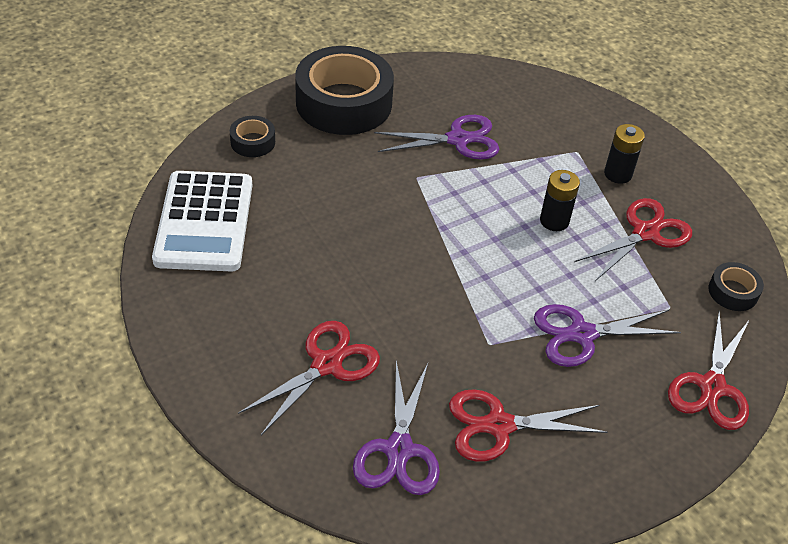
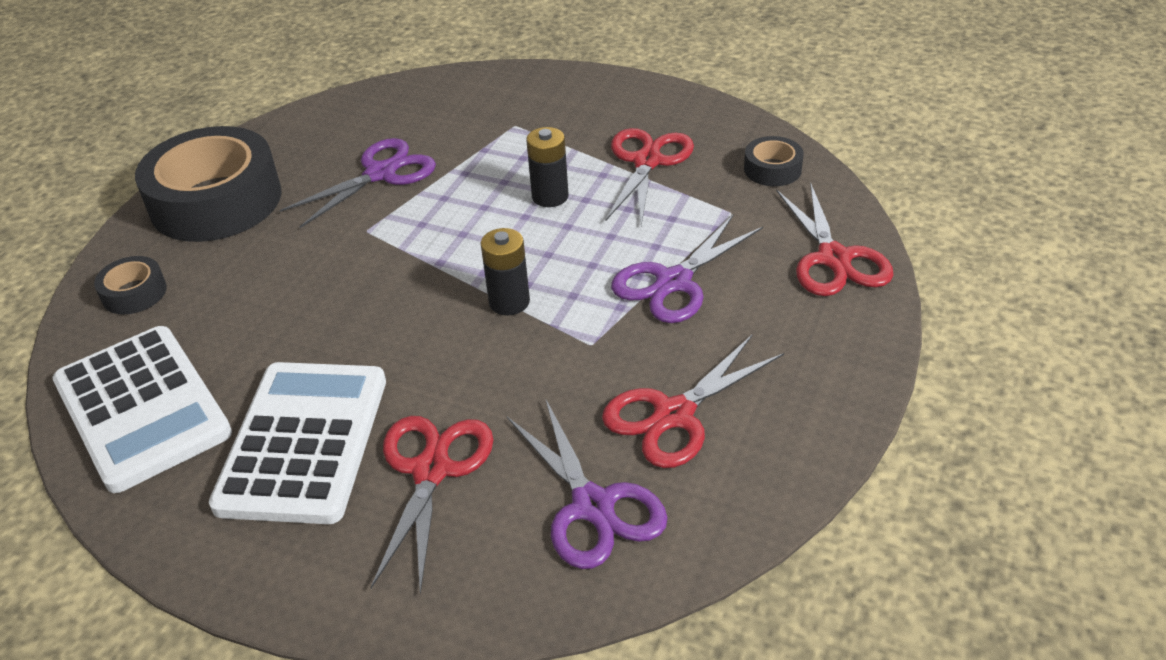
camera: 30 degrees left, 5 degrees down
black battery [604,124,645,184] -> black battery moved to [481,228,530,315]
none -> white calculator [209,362,386,524]

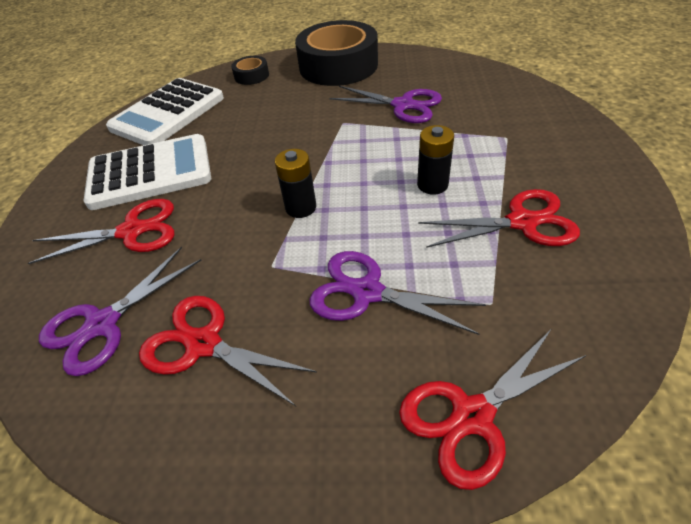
camera: 70 degrees right, 5 degrees up
black tape [744,136,804,186] -> none

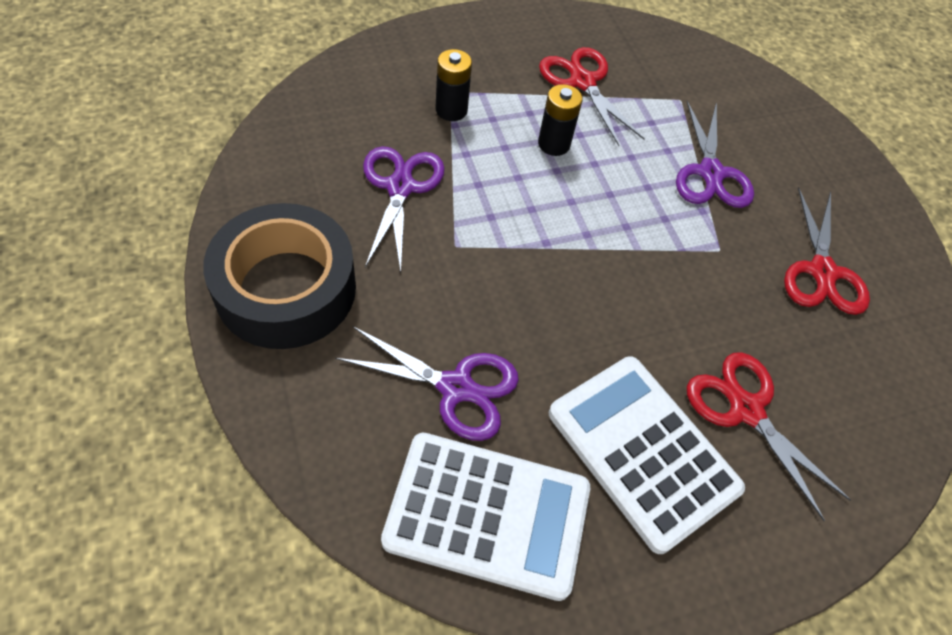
camera: 120 degrees left, 10 degrees up
purple scissors [39,247,201,376] -> purple scissors moved to [335,326,519,441]
black tape [231,56,269,85] -> none
black battery [275,149,316,218] -> black battery moved to [436,49,472,121]
red scissors [399,330,586,490] -> none

